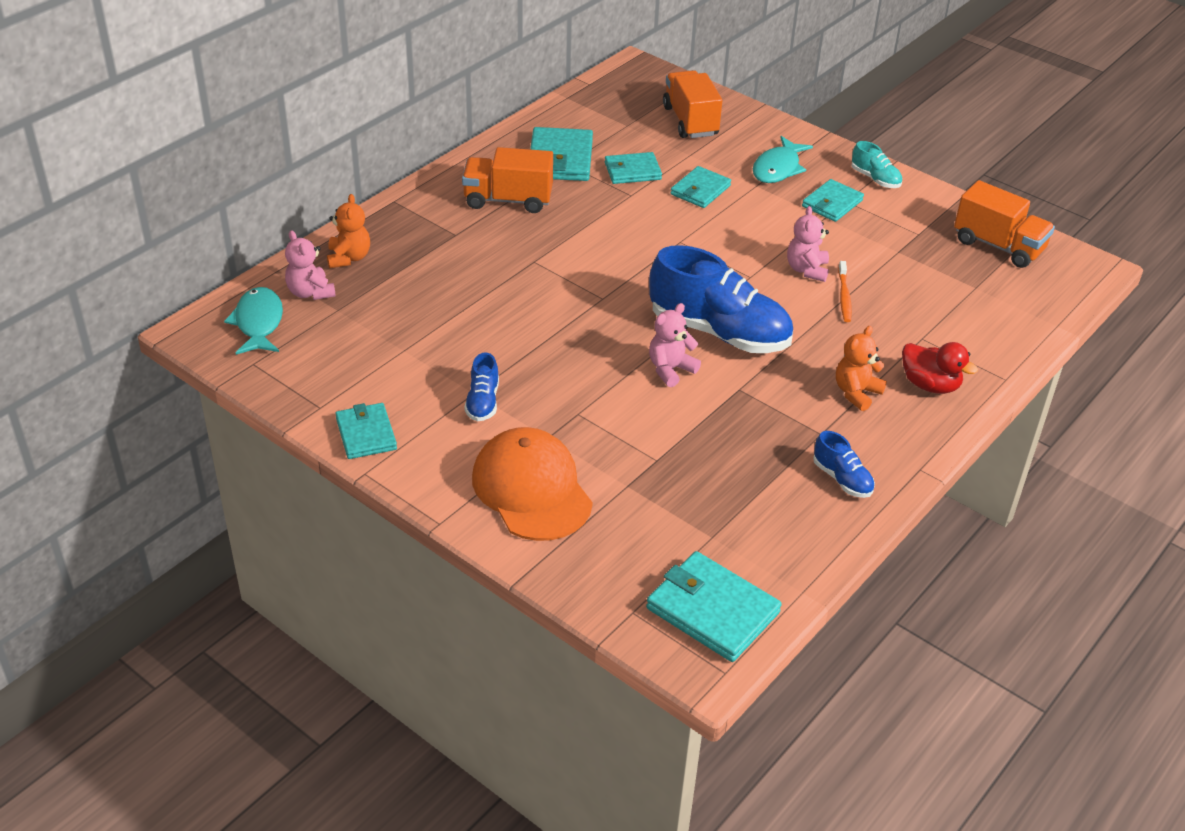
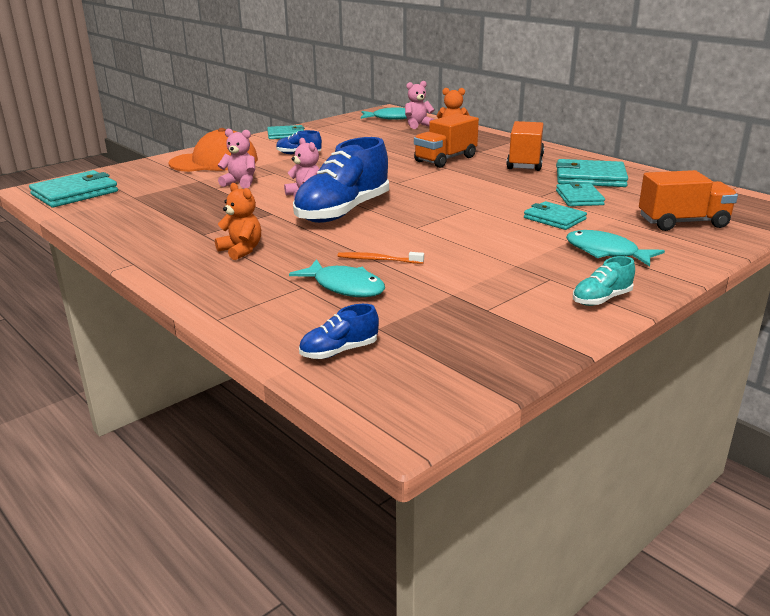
camera: 100 degrees right, 15 degrees down
pink teddy bear [787,206,829,282] -> pink teddy bear moved to [217,129,255,189]
turquoise wallet [802,179,864,222] -> none
blue shoe [813,431,875,498] -> blue shoe moved to [299,304,379,359]
red duck [902,342,978,394] -> none
orange truck [954,180,1055,268] -> orange truck moved to [414,113,479,168]
none -> turquoise fish [289,259,385,297]

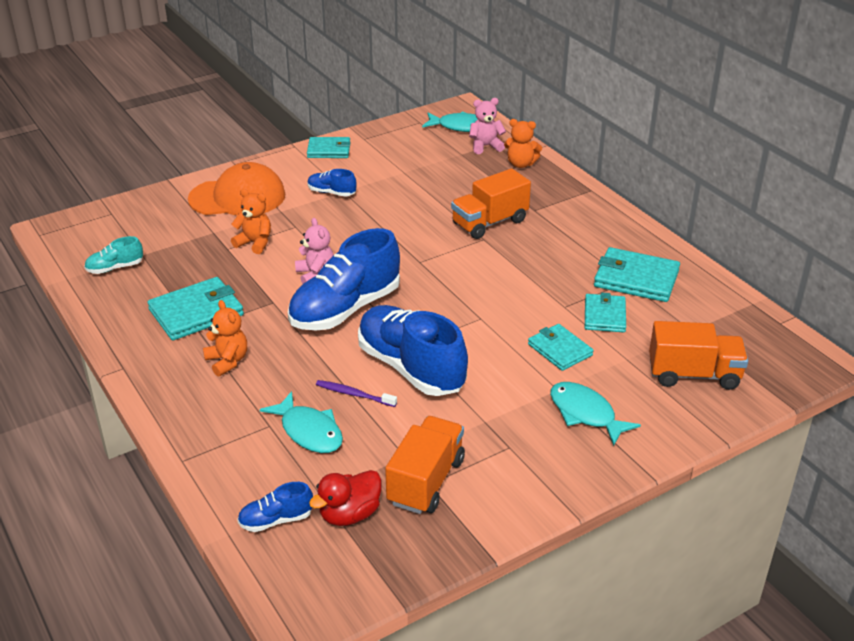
camera: 10 degrees right, 10 degrees up
turquoise wallet [29,170,118,207] -> turquoise wallet moved to [147,277,244,340]
pink teddy bear [217,129,255,189] -> orange teddy bear [231,189,271,254]
orange toothbrush [338,252,424,264] -> purple toothbrush [316,380,397,407]
orange truck [506,121,544,171] -> orange truck moved to [385,416,465,514]
turquoise shoe [573,256,635,306] -> turquoise shoe moved to [84,236,143,274]
none -> red duck [309,470,382,526]
none -> blue shoe [358,305,468,396]

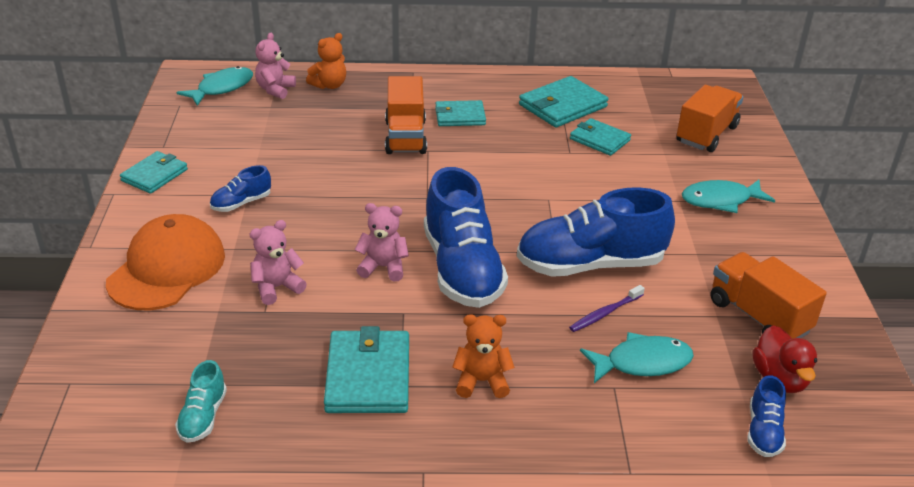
camera: 60 degrees left, 0 degrees up
orange teddy bear [231,189,271,254] -> pink teddy bear [250,220,307,305]
turquoise wallet [528,324,594,371] -> turquoise wallet moved to [435,100,486,126]

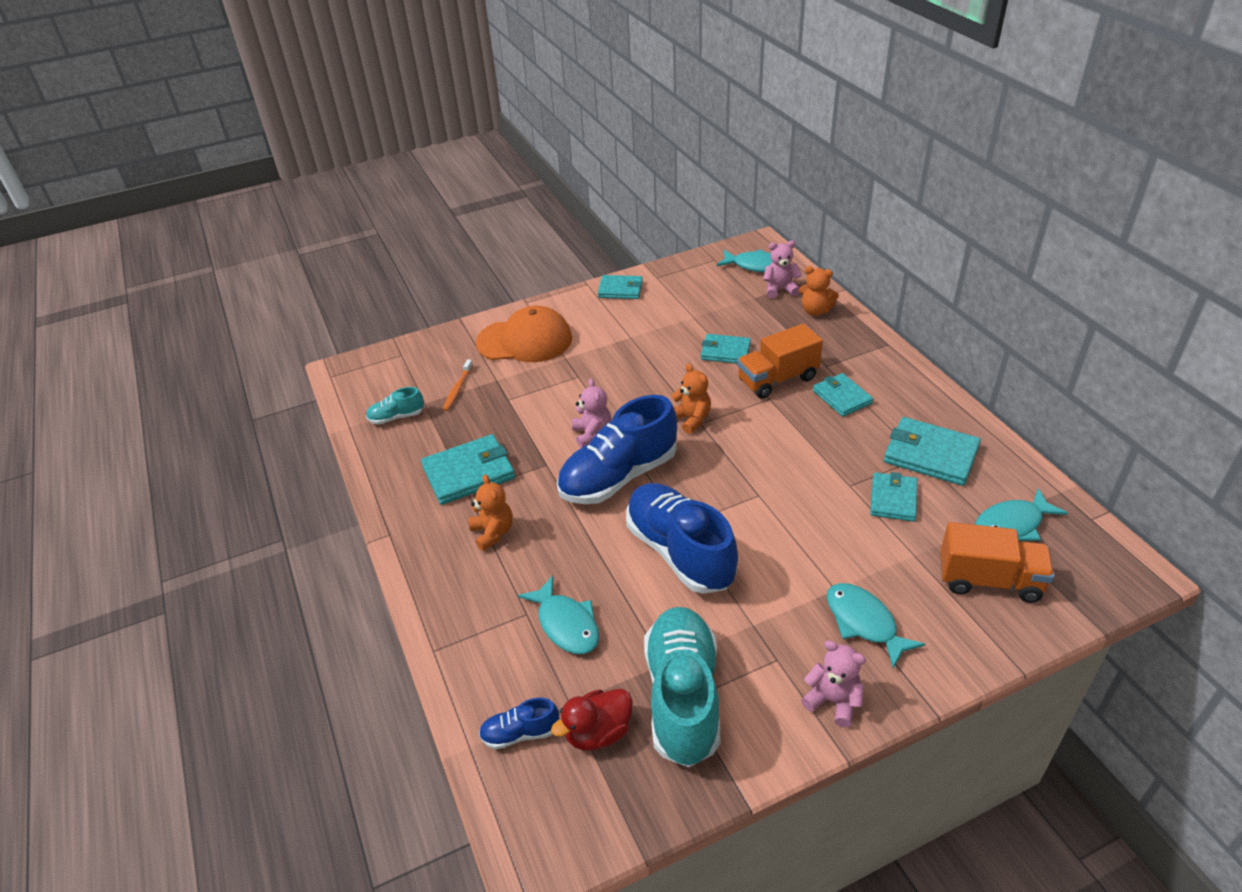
camera: 70 degrees right, 5 degrees up
blue shoe [210,165,271,212] -> none
pink teddy bear [250,220,307,305] -> pink teddy bear moved to [801,640,866,727]
purple toothbrush [569,285,645,332] -> none
orange truck [711,252,827,339] -> turquoise shoe [644,607,721,767]
none -> orange toothbrush [443,359,473,411]
none -> orange teddy bear [671,364,711,434]
none -> turquoise wallet [701,334,751,363]
none -> turquoise fish [975,488,1068,541]

